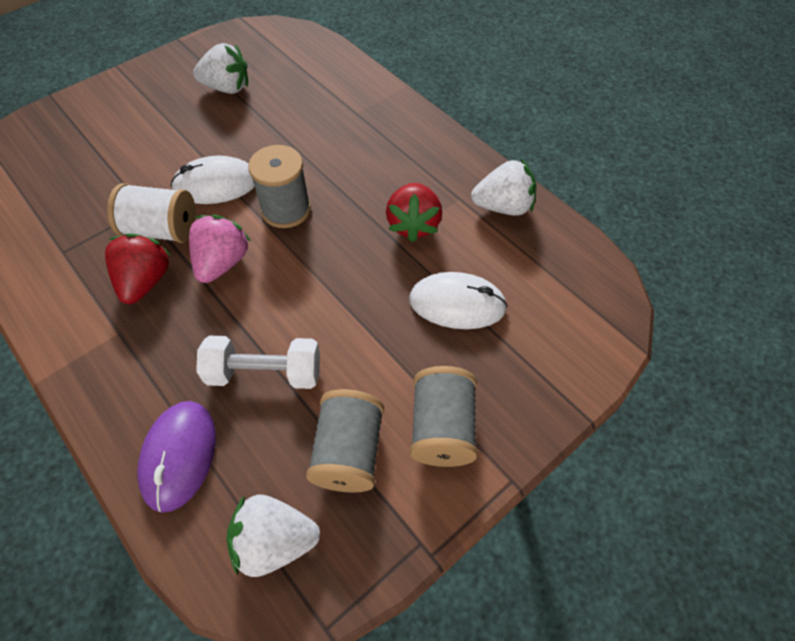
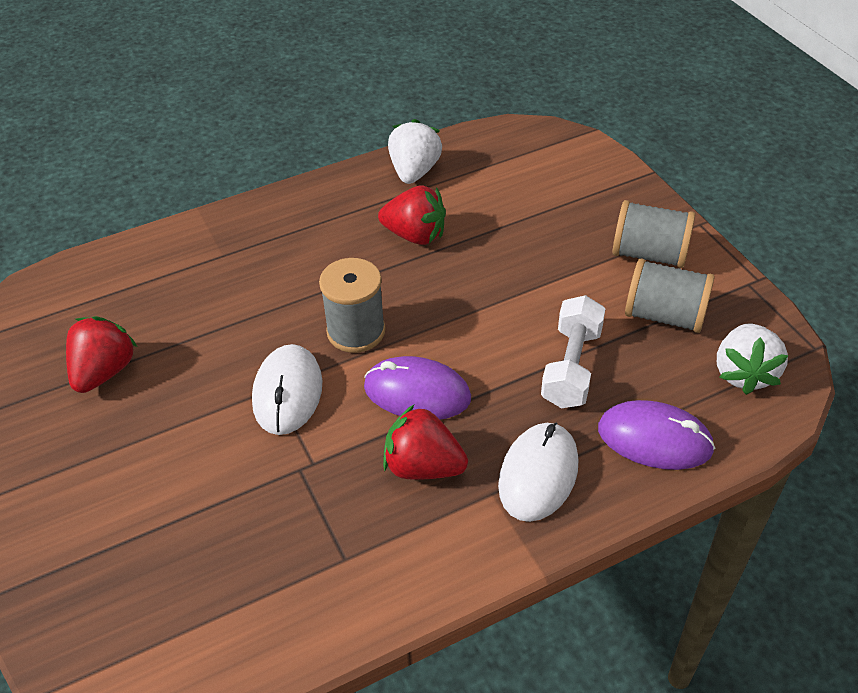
camera: 75 degrees left, 10 degrees down
white spool [107,183,196,243] -> none
pink strawberry [189,215,251,283] -> purple mouse [364,356,471,419]
white strawberry [193,43,248,94] -> red strawberry [66,316,138,393]
white mouse [409,272,508,329] -> white mouse moved to [498,423,579,522]

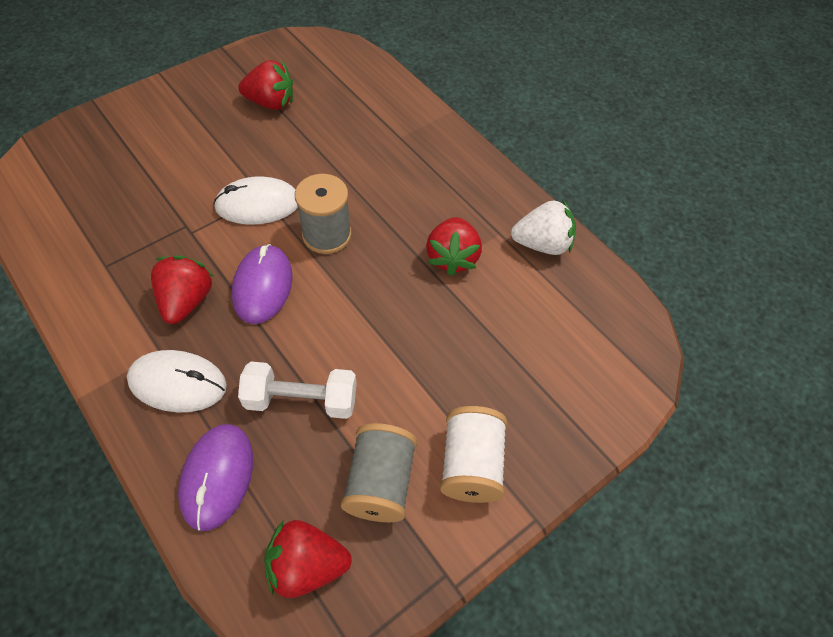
camera: 75 degrees right, 10 degrees up
grey spool [612,200,695,268] -> white spool [440,406,507,503]
white strawberry [717,324,789,395] -> red strawberry [264,520,352,598]

